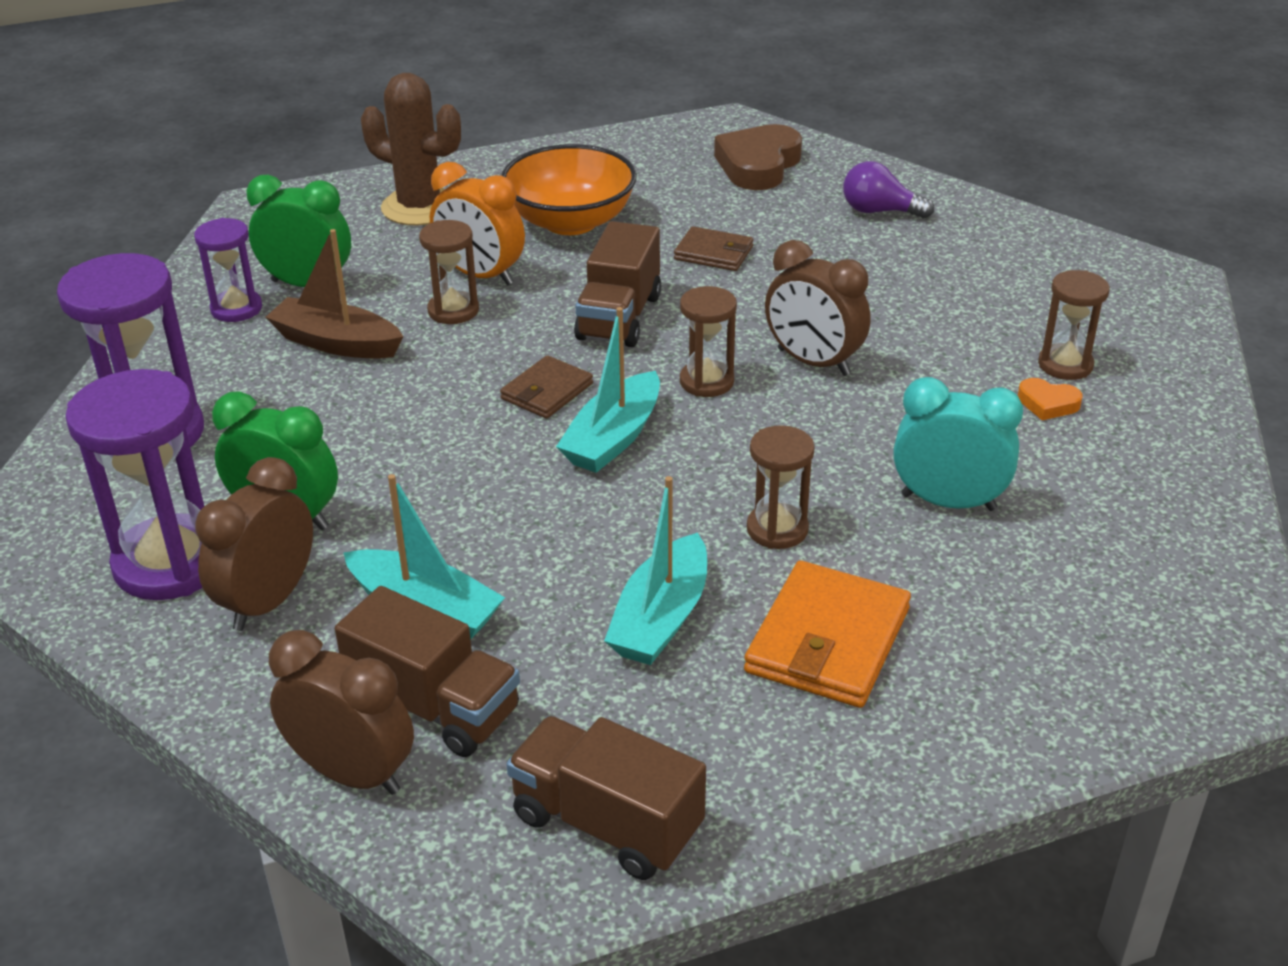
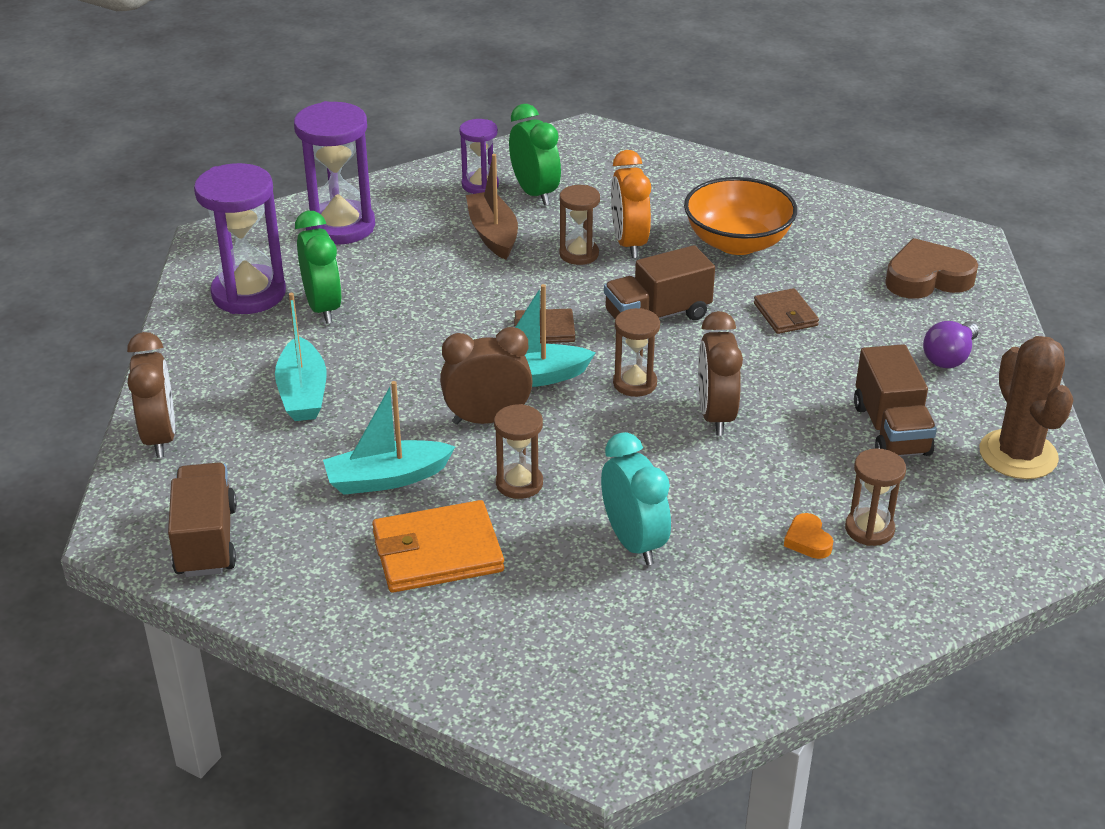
camera: 50 degrees right, 0 degrees up
brown clock [195,457,313,631] -> brown clock moved to [440,327,533,425]
brown truck [335,586,520,757] -> brown truck moved to [854,344,937,456]
brown cactus [361,73,461,225] -> brown cactus moved to [979,336,1073,479]
purple light bulb [843,161,934,218] -> purple light bulb turned 120 degrees counterclockwise [923,321,979,368]

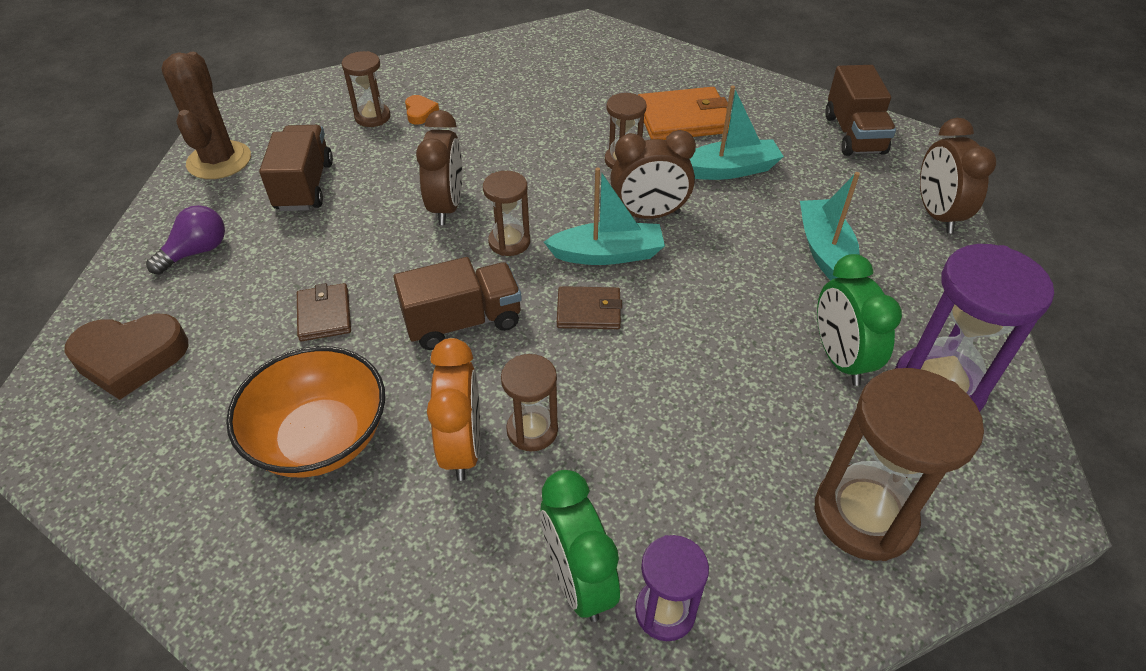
camera: 175 degrees left, 10 degrees up
purple hourglass [294,101,375,245] -> brown hourglass [815,368,984,561]
brown boat [466,154,518,260] -> none
turquoise clock [601,432,671,565] -> none

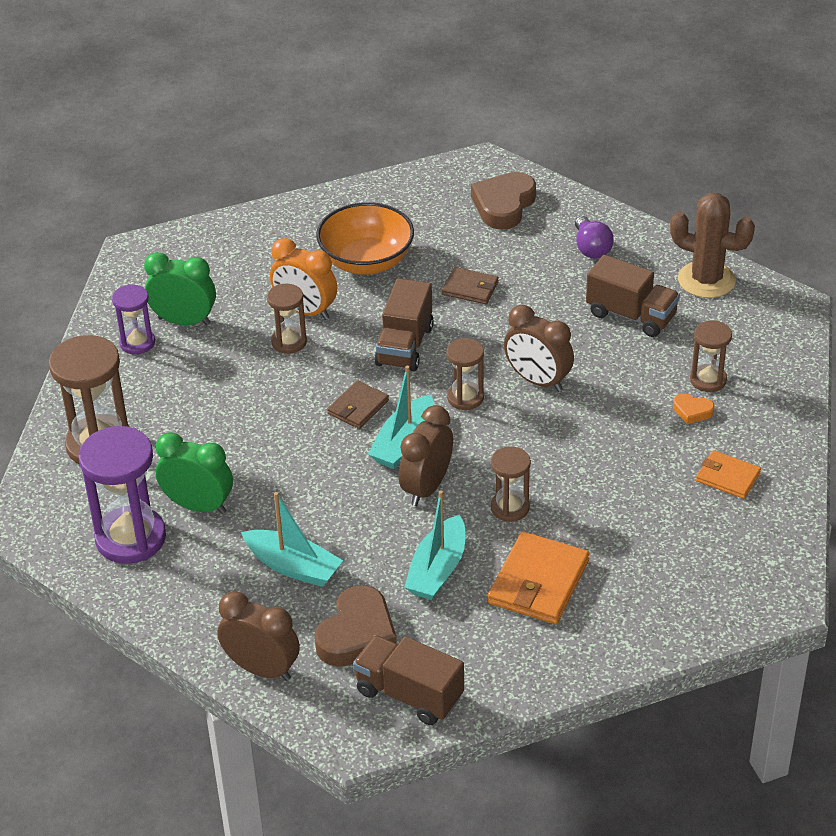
camera: 125 degrees right, 5 degrees down
none -> brown heart [315,585,397,667]
none -> orange wallet [696,450,761,499]

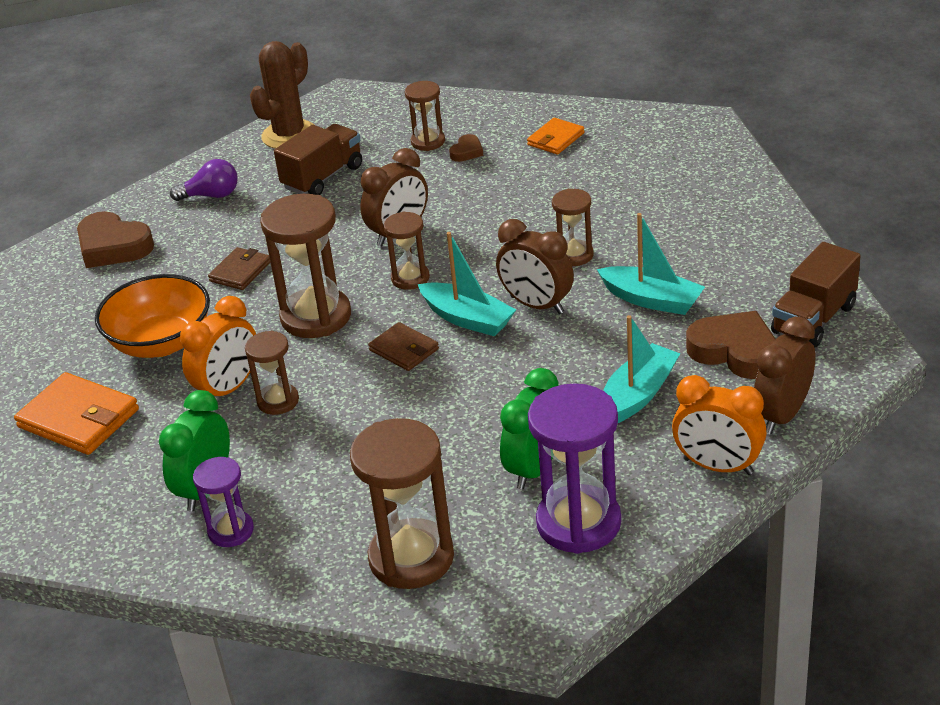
camera: 80 degrees left, 5 degrees down
brown truck [374,278,434,371] -> brown hourglass [260,194,351,338]
orange wallet [488,531,589,624] -> orange wallet moved to [14,372,139,455]
orange heart [673,393,715,424] -> brown heart [449,134,483,162]
none -> orange clock [672,375,767,475]

